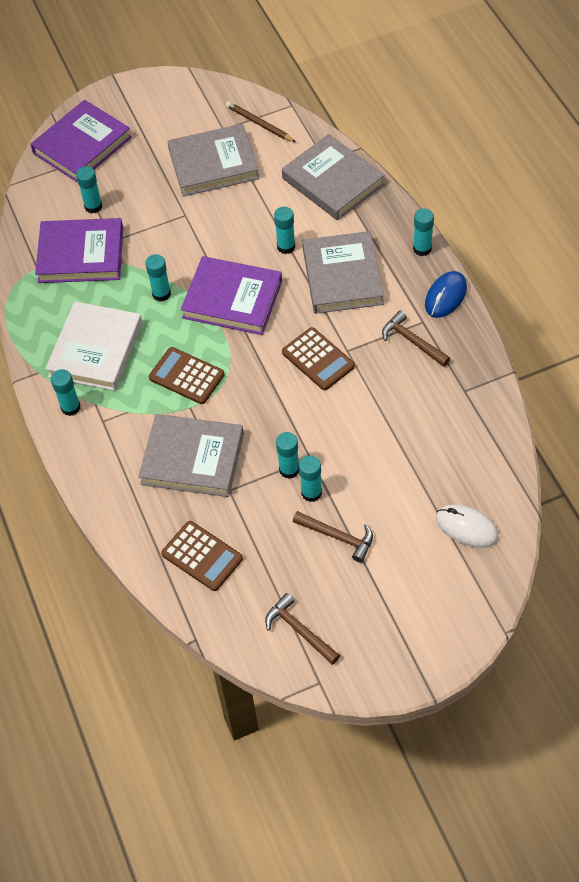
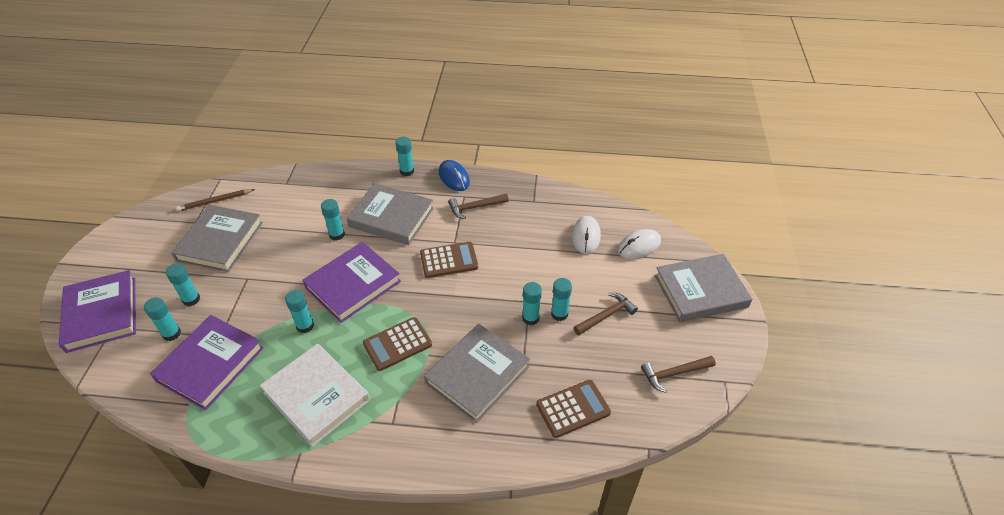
camera: 65 degrees left, 10 degrees down
turquoise glue stick [51,369,81,416] -> turquoise glue stick moved to [166,263,200,306]
grey book [282,134,385,220] -> grey book moved to [654,254,752,322]
none -> white mouse [572,216,601,254]

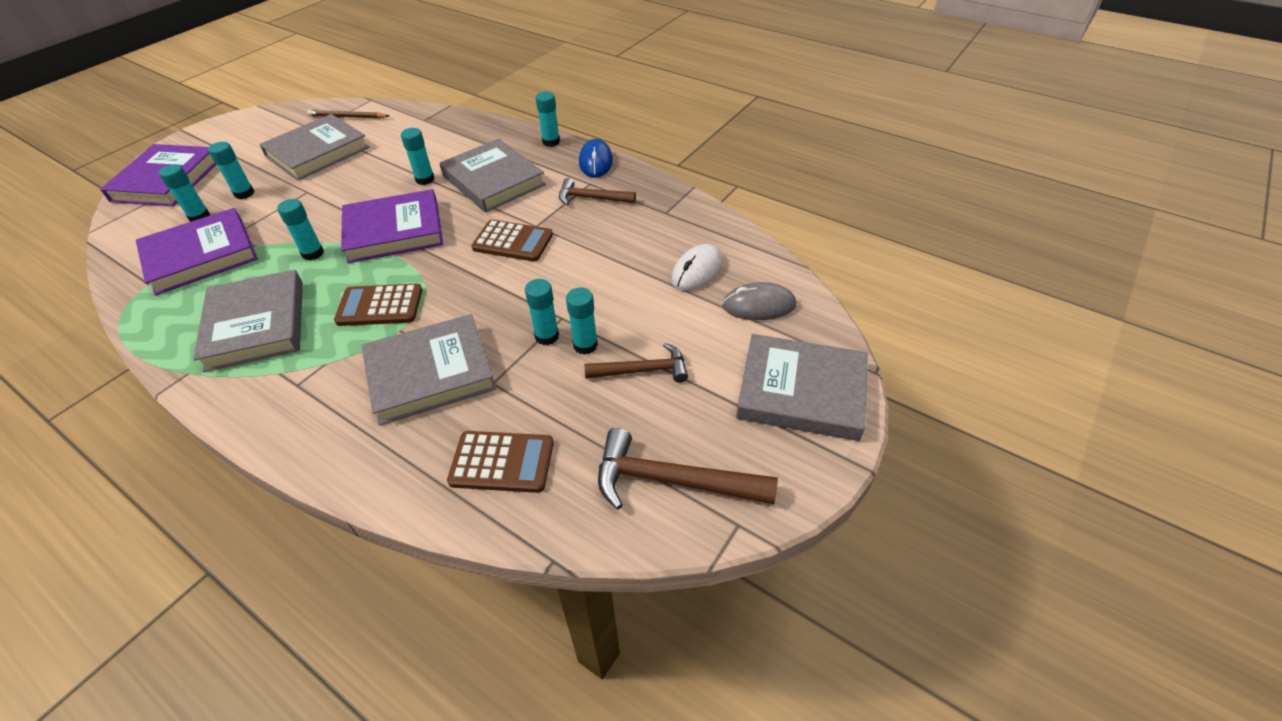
camera: 30 degrees right, 0 degrees up
white book [260,344,370,447] -> grey book [193,270,303,372]
white mouse [618,229,661,259] -> grey mouse [722,282,796,320]
brown hammer [641,356,716,393] -> brown hammer [598,428,778,509], size x1.53

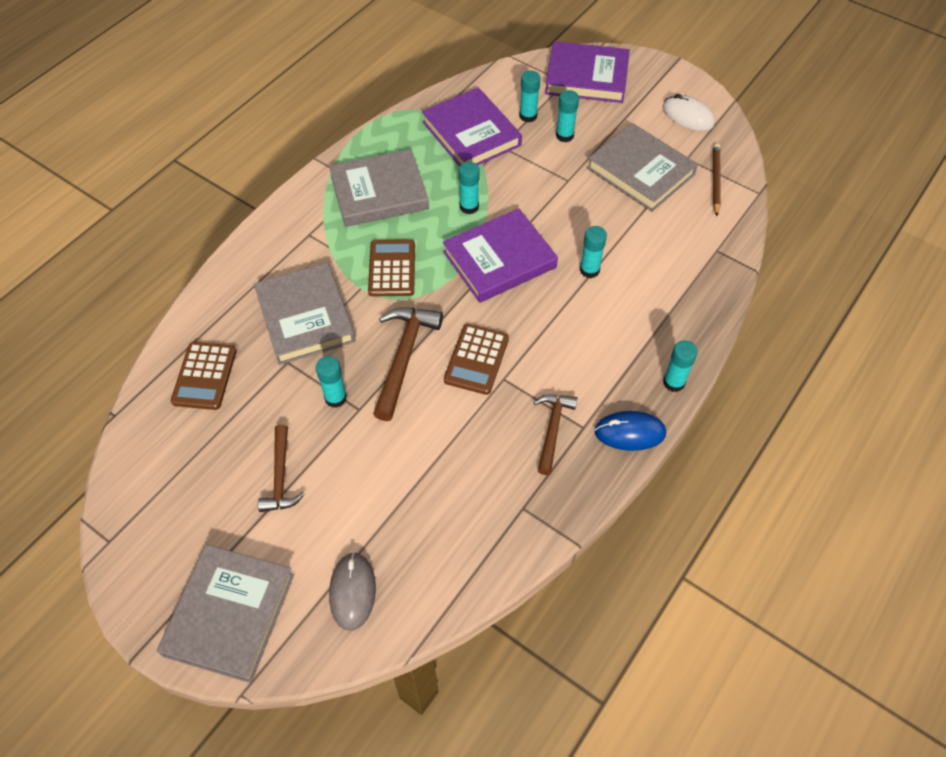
camera: 90 degrees right, 10 degrees up
purple book [341,189,443,263] -> purple book turned 75 degrees clockwise [443,209,558,303]
grey book [439,139,546,212] -> none
turquoise glue stick [566,288,598,355] -> none
brown hammer [598,428,778,509] -> brown hammer moved to [373,307,443,421]
white mouse [671,244,723,291] -> white mouse moved to [663,94,715,131]

